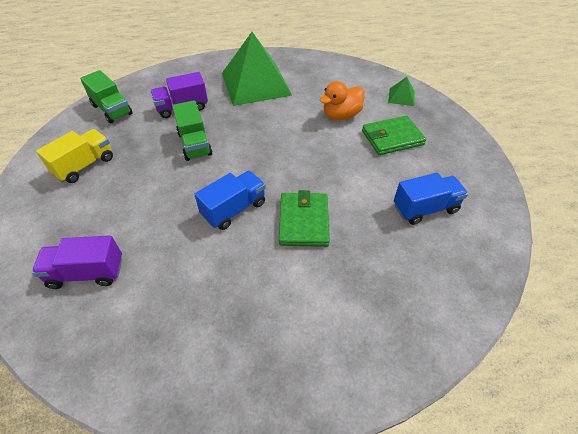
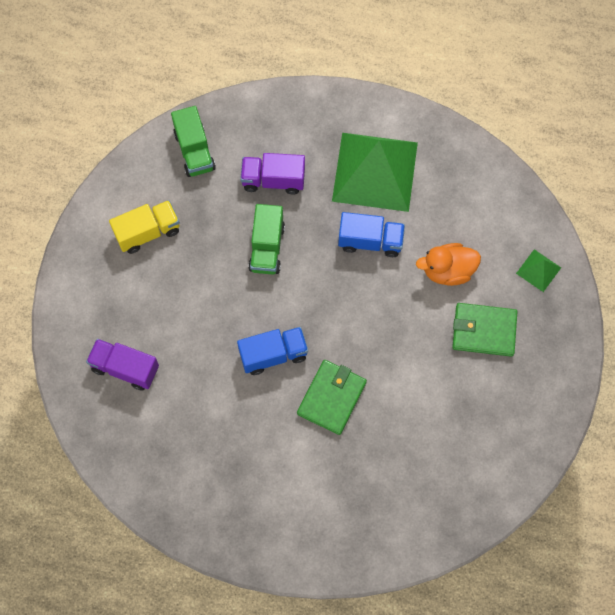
camera: 25 degrees right, 20 degrees up
blue truck [394,173,468,225] -> blue truck moved to [338,212,405,257]

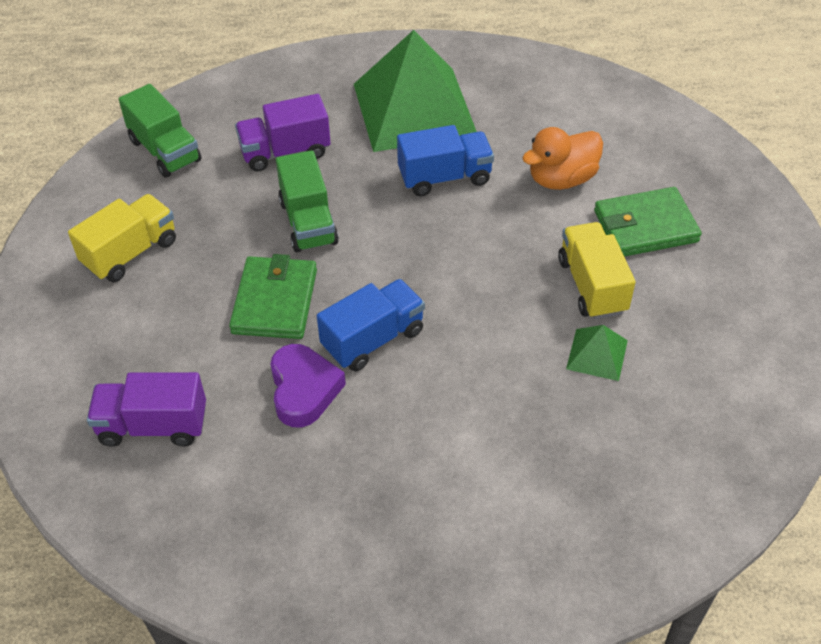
camera: 20 degrees left, 20 degrees down
green wallet [297,360,367,435] -> green wallet moved to [229,254,317,339]
green pyramid [516,249,561,292] -> green pyramid moved to [566,325,628,381]
none -> purple heart [270,344,346,427]
none -> yellow truck [558,222,636,319]

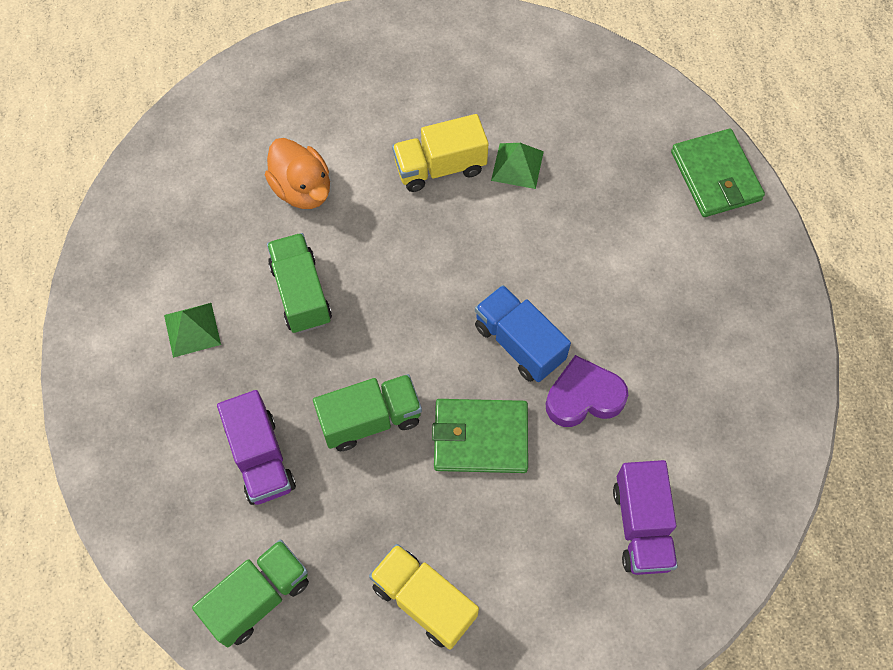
camera: 95 degrees left, 15 degrees up
green pyramid [354,30,477,152] -> green pyramid [164,303,221,358], size x0.42
blue truck [397,125,494,196] -> green truck [267,233,332,333]
green wallet [594,187,702,257] -> green wallet moved to [671,129,765,217]

